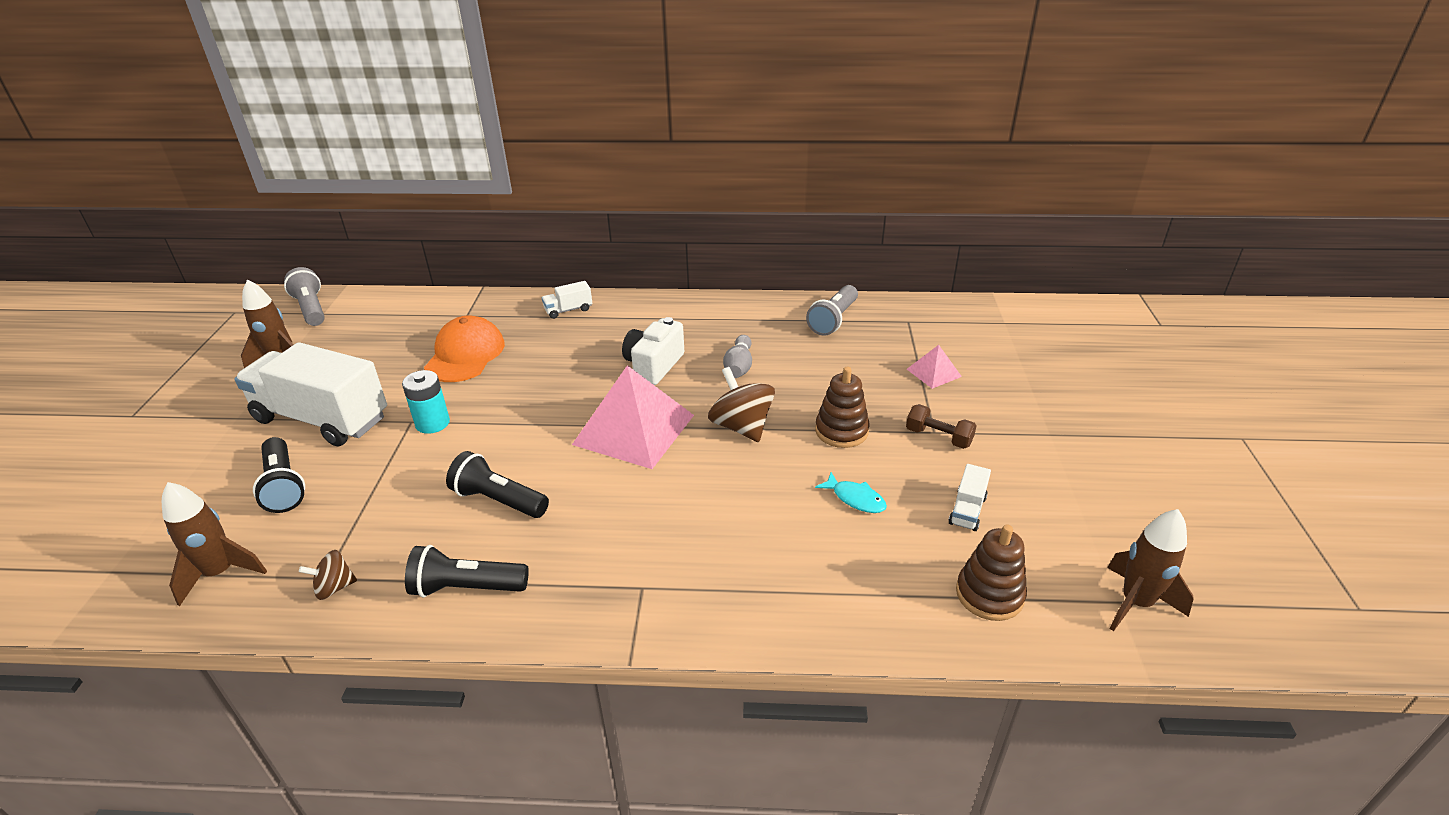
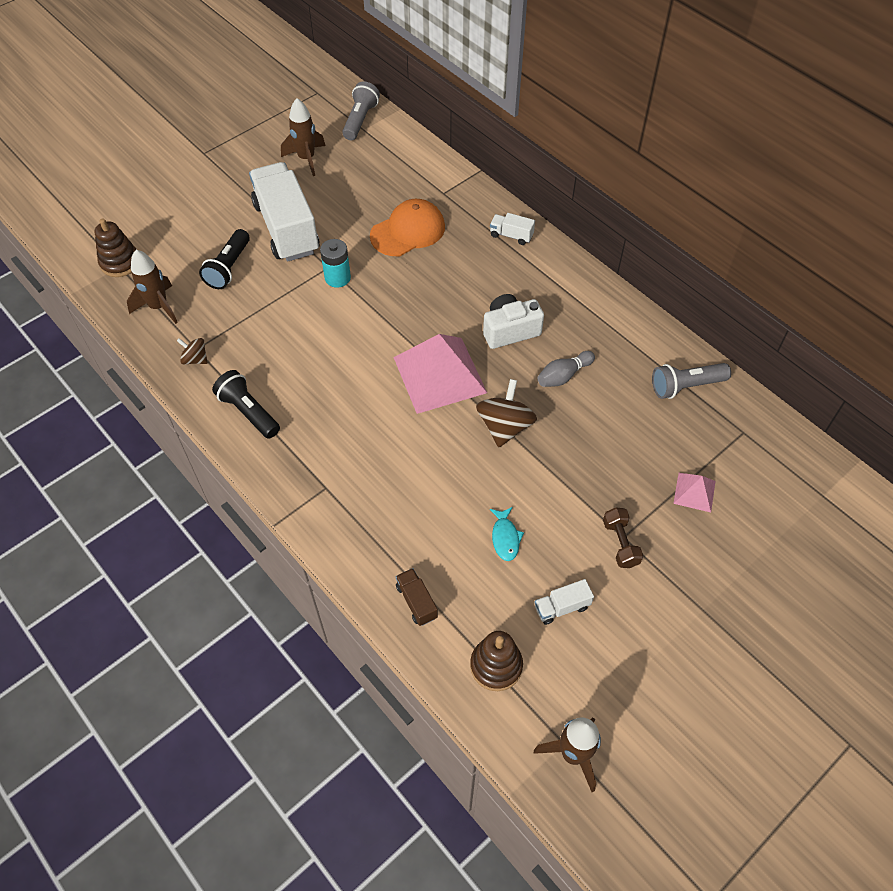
camera: 45 degrees right, 20 degrees up
black flashlight [446,451,549,518] -> none
brown stacking toy [815,367,869,448] -> brown stacking toy moved to [95,219,137,277]
none -> brown truck [396,568,438,626]

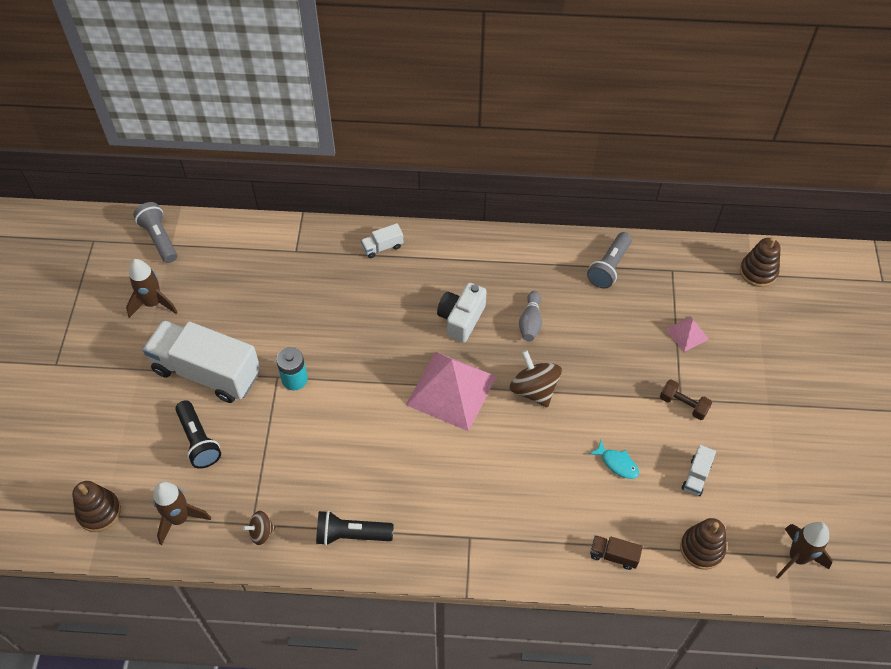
camera: 45 degrees left, 0 degrees up
orange cap [370,199,445,256] -> none
none -> brown stacking toy [740,237,781,287]

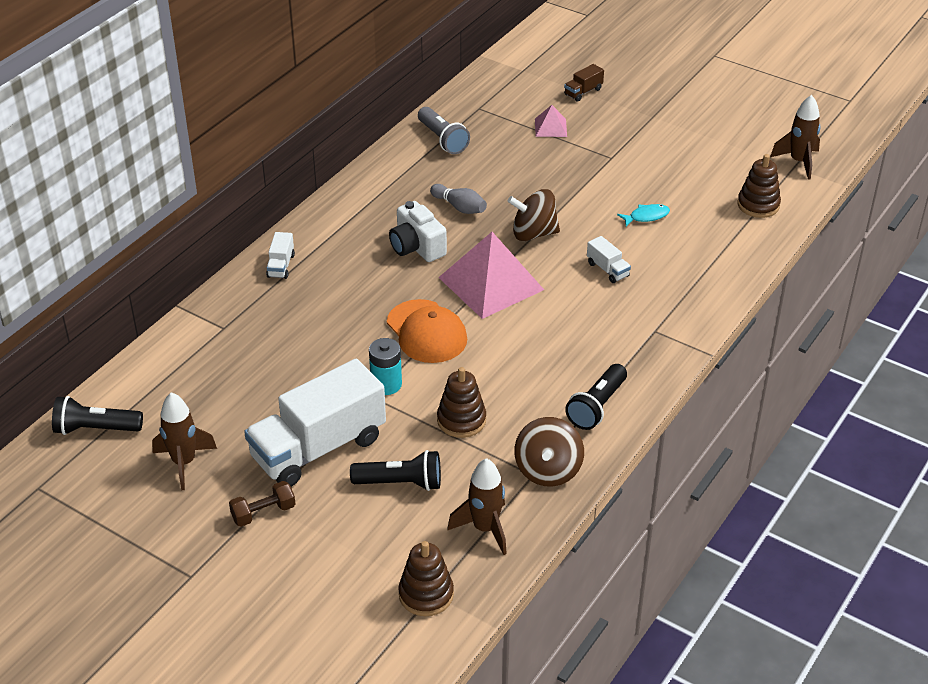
camera: 60 degrees left, 15 degrees down
grey flashlight [133,202,177,263] -> black flashlight [52,396,143,435]
brown spinning top [243,511,276,545] -> brown spinning top [514,417,584,486], size x1.77
brown truck [590,535,643,570] -> brown truck moved to [564,64,604,102]
brown dumbbell [660,379,712,420] -> brown dumbbell moved to [229,481,295,527]
white truck [682,445,716,496] -> white truck moved to [587,236,631,283]
brown stacking toy [740,237,781,287] -> brown stacking toy moved to [437,367,486,438]
none -> orange cap [387,299,467,363]

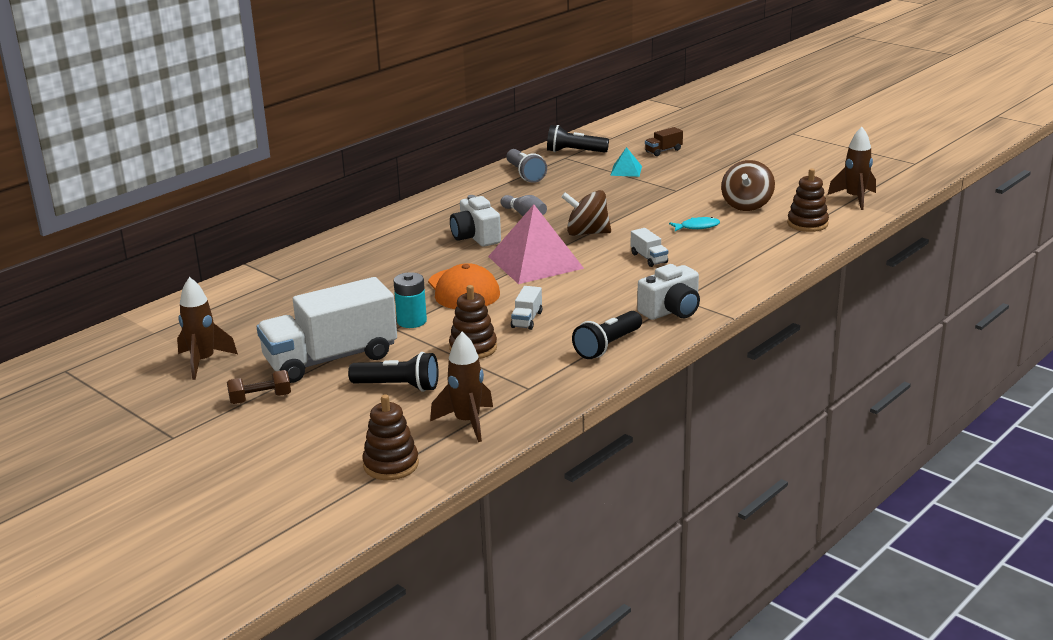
camera: 10 degrees right, 15 degrees down
black flashlight [52,396,143,435] -> black flashlight moved to [547,125,609,152]
white truck [266,232,295,279] -> white truck moved to [511,286,542,330]
brown spinning top [514,417,584,486] -> brown spinning top moved to [721,160,775,211]
pink pyramid [535,105,567,137] -> turquoise pyramid [610,147,642,177]
none -> white camera [637,264,700,320]

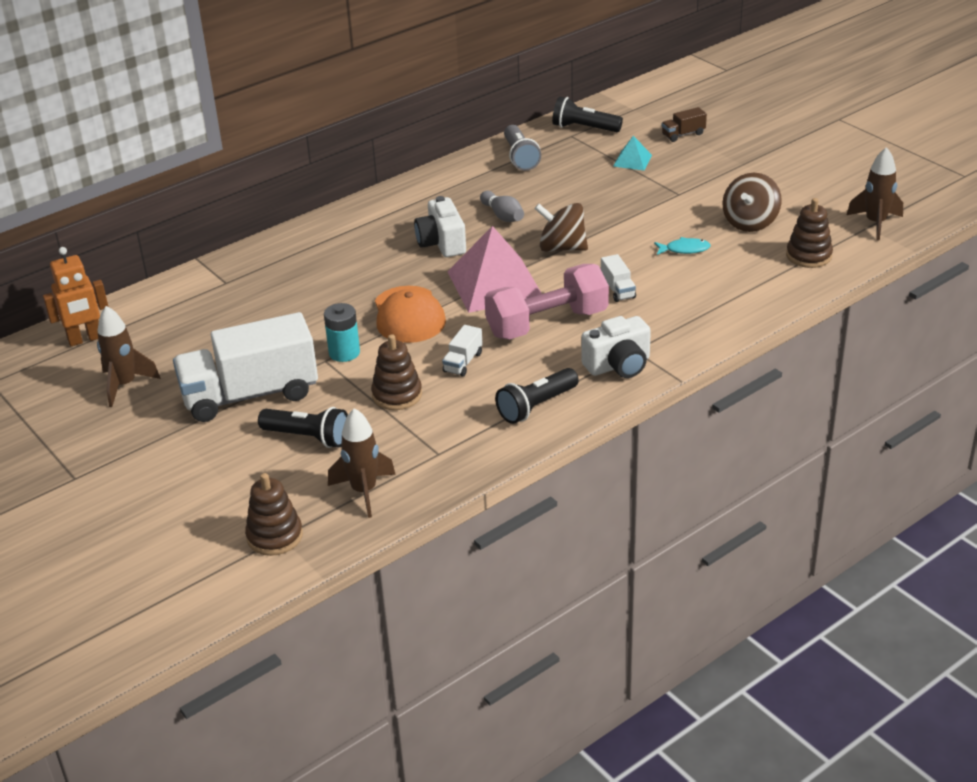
camera: 10 degrees right, 10 degrees up
brown dumbbell [227,370,291,404] -> none
none -> orange robot [43,247,108,346]
none -> pink dumbbell [485,264,609,339]

